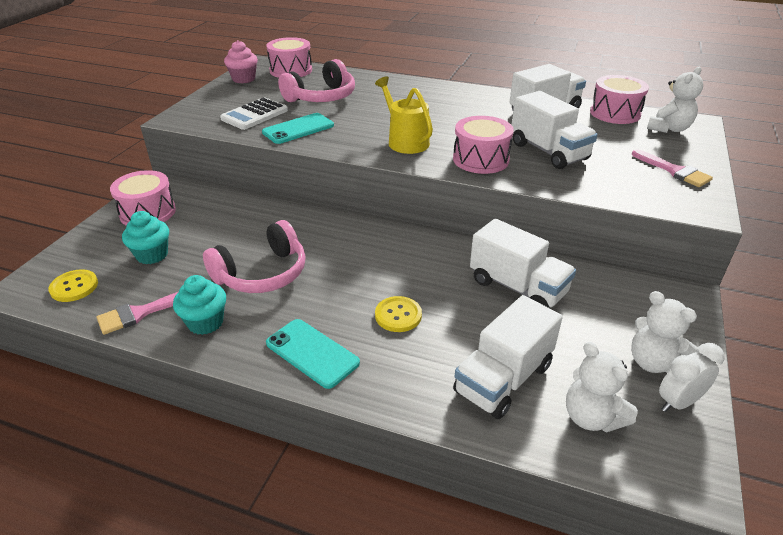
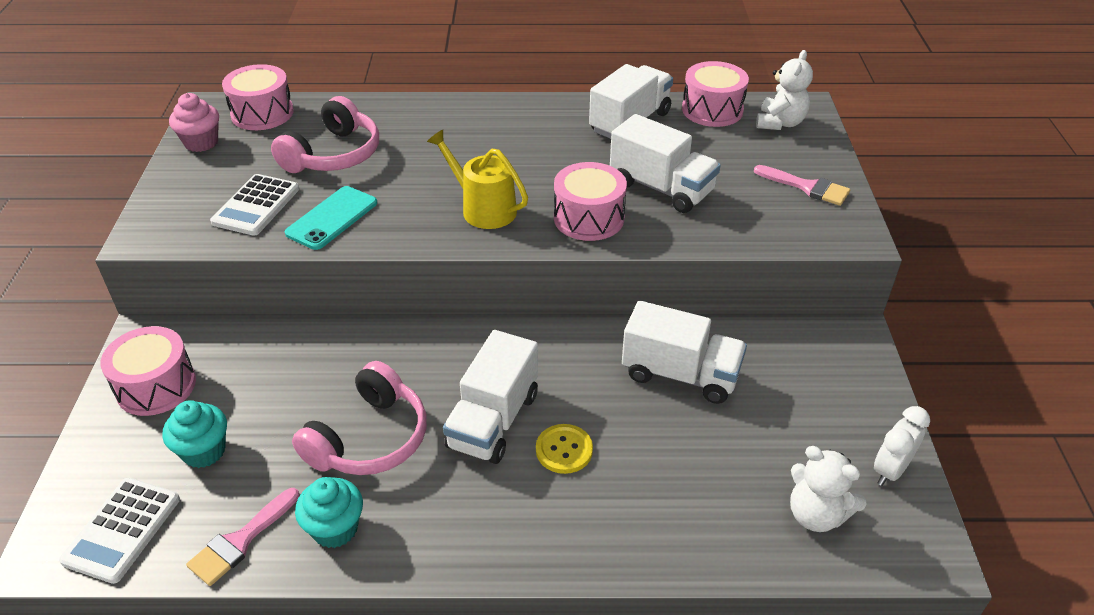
camera: 20 degrees left, 5 degrees up
yellow button [48,269,98,302] -> white calculator [59,478,180,584]
turquoise phone [266,319,360,389] -> none
white truck [453,295,563,419] -> white truck moved to [443,330,538,464]
white teddy bear [631,291,699,373] -> none

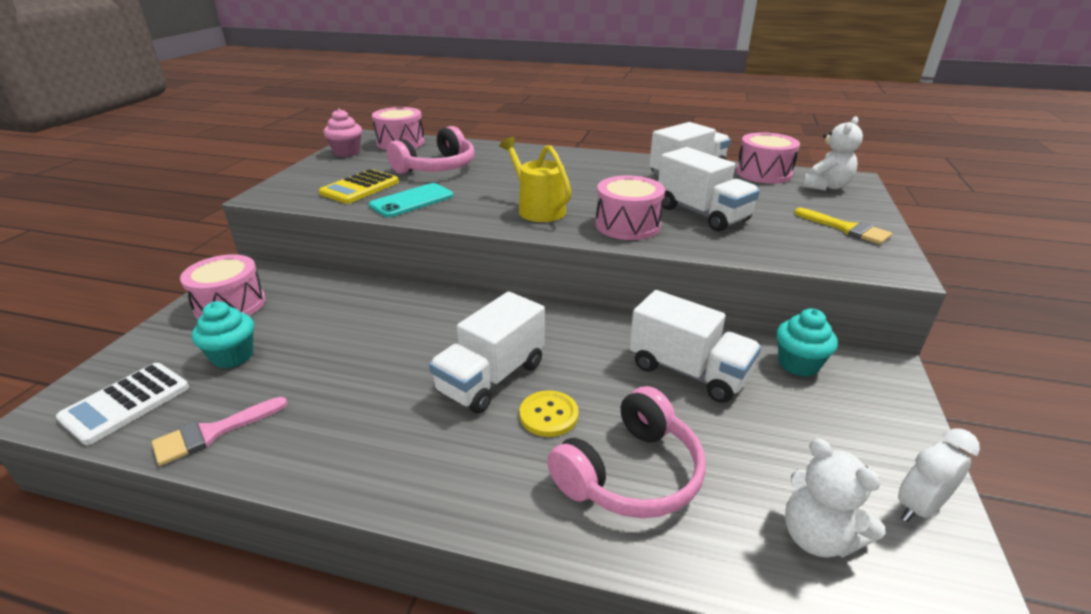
camera: 15 degrees right, 10 degrees down
white calculator [210,174,299,236] -> yellow calculator [319,169,399,204]
pink headphones [292,361,427,475] -> pink headphones moved to [547,386,706,518]
turquoise cupcake [295,477,363,548] -> turquoise cupcake moved to [776,309,838,377]
pink brush [754,165,850,206] -> yellow brush [794,208,892,245]

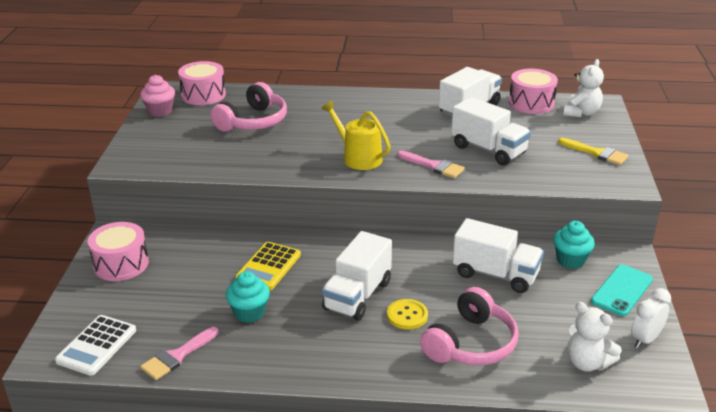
camera: 10 degrees left, 0 degrees up
turquoise cupcake [192,301,254,368] -> turquoise cupcake moved to [226,271,270,323]
yellow calculator [319,169,399,204] -> yellow calculator moved to [235,242,301,290]
turquoise phone [369,183,453,217] -> turquoise phone moved to [591,265,653,316]
pink drum [596,175,665,240] -> pink brush [397,151,465,178]

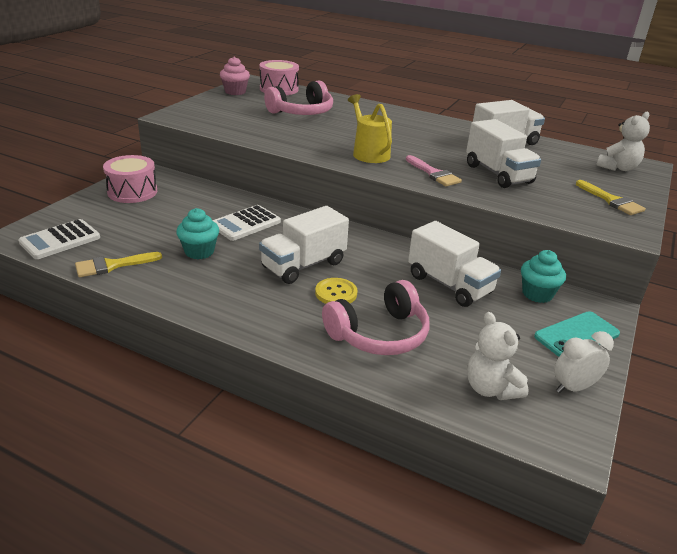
camera: 20 degrees right, 0 degrees up
pink brush [140,327,219,380] -> yellow brush [75,252,162,277]
yellow calculator [235,242,301,290] -> white calculator [212,205,281,241]
pink drum [509,69,558,114] -> none

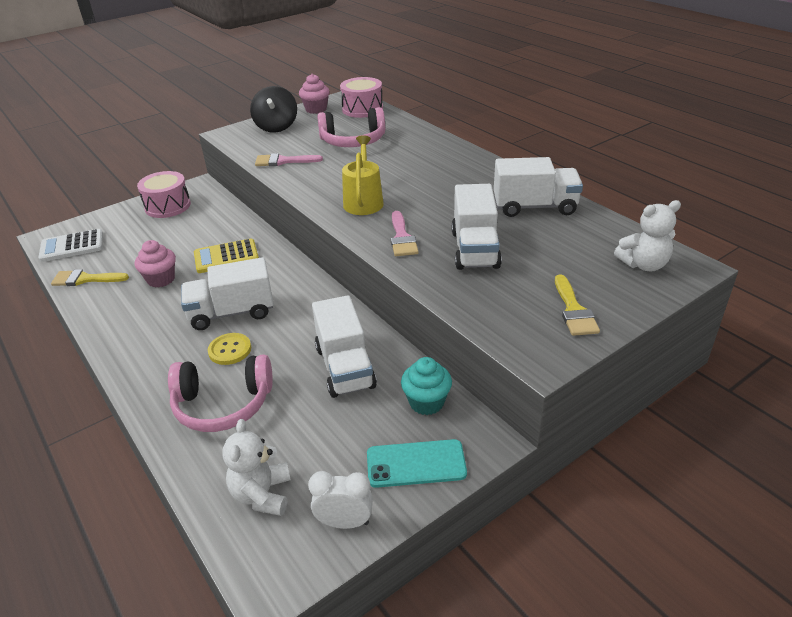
camera: 30 degrees right, 5 degrees up
turquoise cupcake [176,208,219,259] -> pink cupcake [135,240,176,288]
white calculator [212,205,281,241] -> yellow calculator [194,238,259,273]
none -> black spinning top [250,86,297,133]
none -> pink brush [255,153,323,166]

